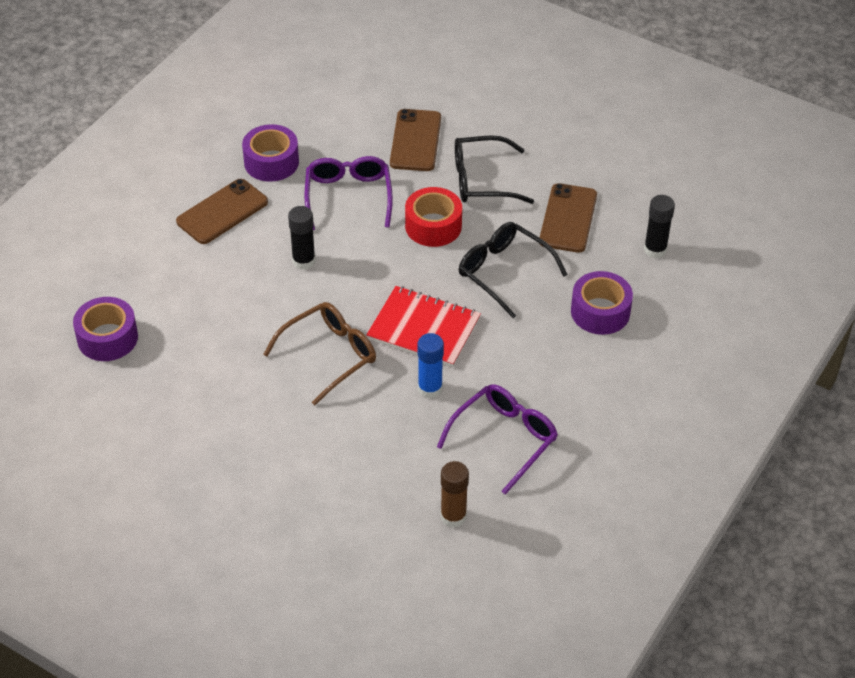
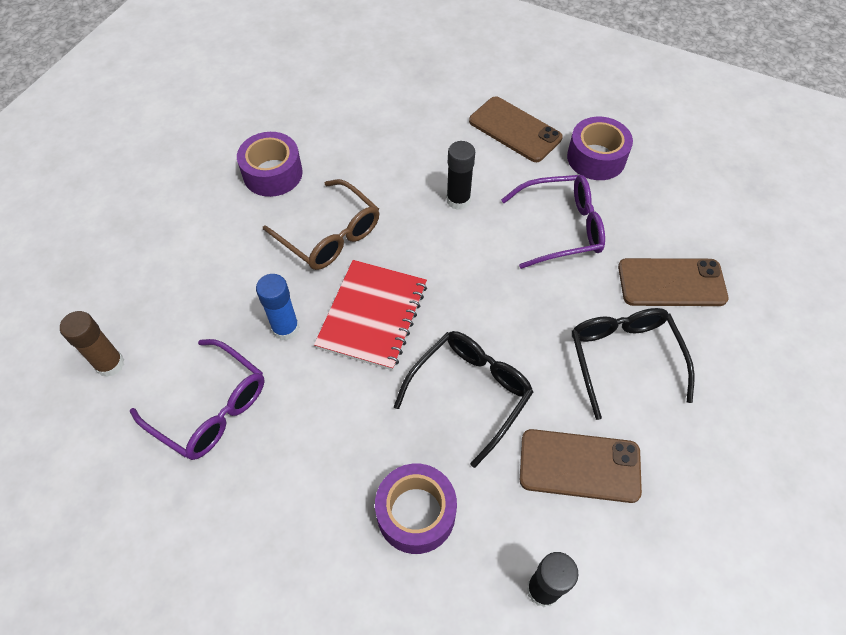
camera: 85 degrees right, 10 degrees up
purple tape [73,297,138,361] -> purple tape moved to [237,132,303,197]
red tape [405,187,462,247] -> none

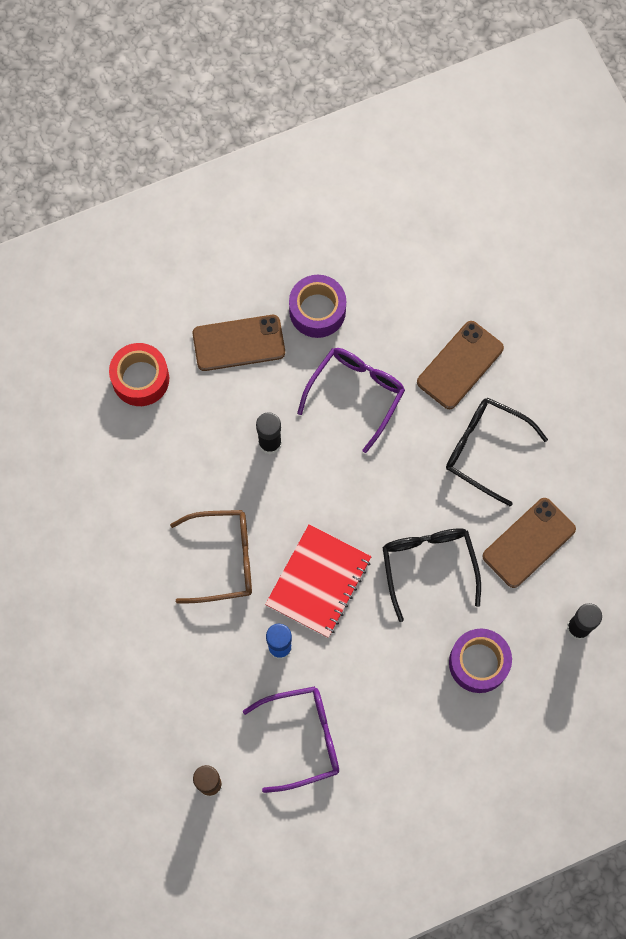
camera: 50 degrees left, 15 degrees up
purple tape [237,132,303,197] -> none
red notebook [314,260,427,370] -> red notebook turned 60 degrees clockwise [265,524,372,638]
none -> red tape [109,343,169,406]

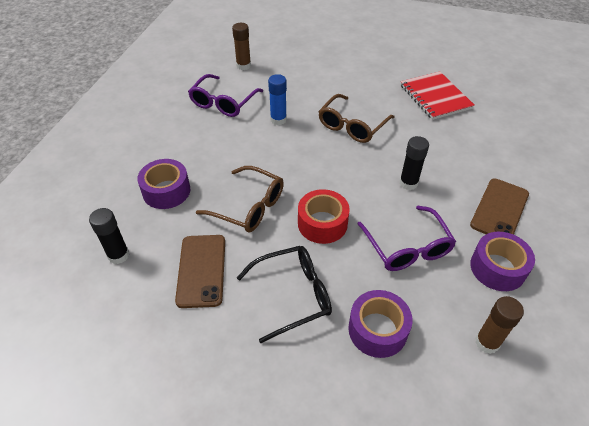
camera: 130 degrees right, 25 degrees down
red tape [109,343,169,406] -> red tape moved to [298,189,350,244]
red notebook [265,524,372,638] -> red notebook moved to [401,71,475,120]
black glasses [382,528,481,622] -> brown glasses [196,166,284,232]
brown phone [417,321,504,409] -> purple tape [348,290,413,358]
none -> brown glue stick [475,296,524,354]

